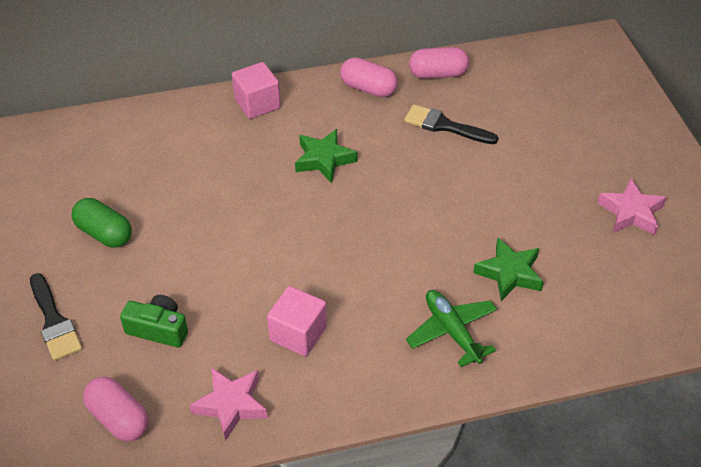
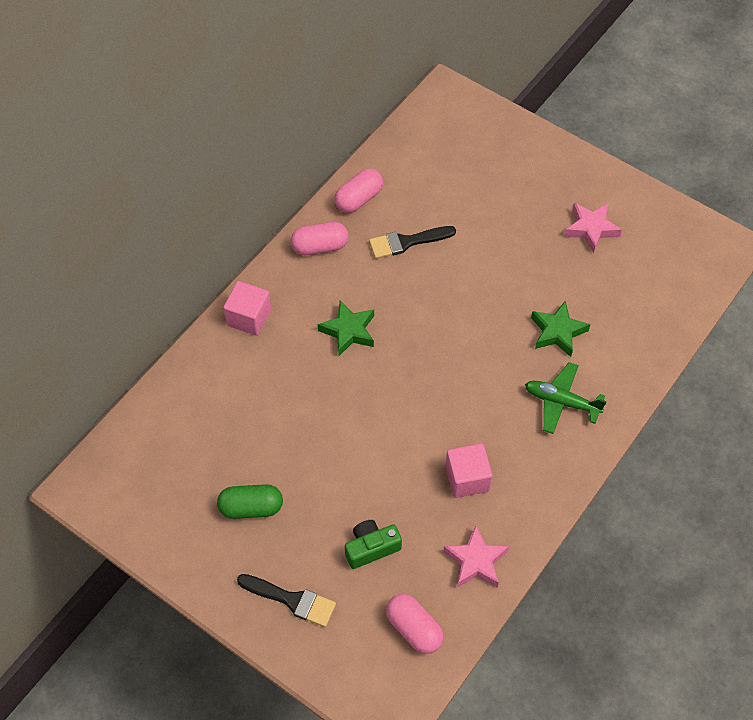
camera: 40 degrees left, 10 degrees up
pink capsule [83,377,149,442] -> pink capsule turned 45 degrees clockwise [386,594,443,654]

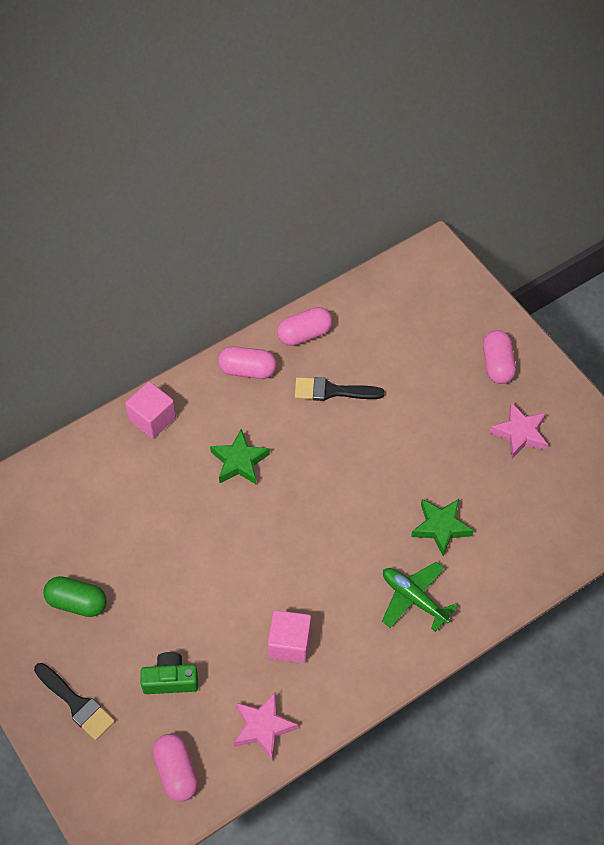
camera: 20 degrees right, 0 degrees up
none -> pink capsule [483,330,516,384]

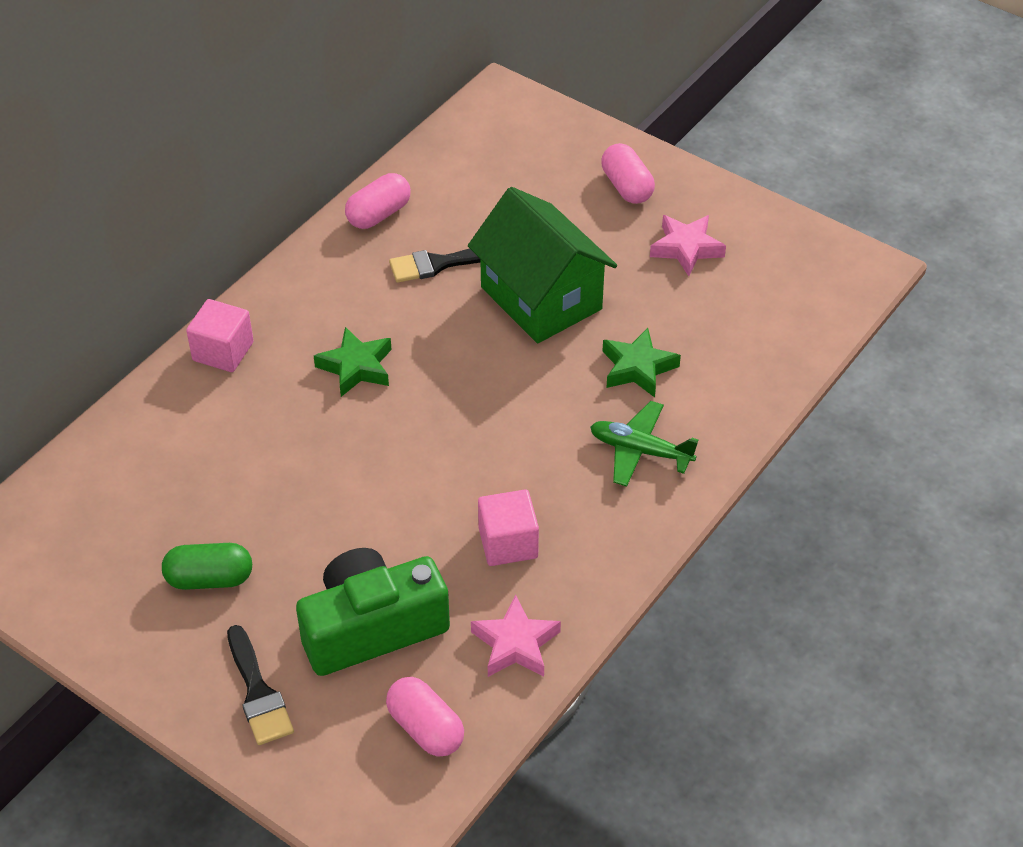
camera: 20 degrees left, 10 degrees down
black brush [34,663,115,740] -> black brush turned 45 degrees clockwise [227,625,294,745]
green camera [140,652,198,694] -> green camera [296,548,450,676], size x1.89
pink capsule [218,346,277,379] -> none
none -> green house [468,187,617,343]

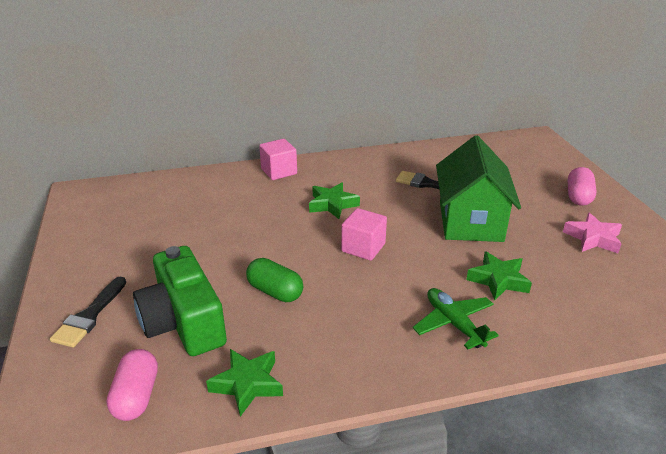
camera: 40 degrees right, 15 degrees down
green capsule [162,543,252,590] -> green capsule moved to [246,258,303,302]
green camera [296,548,450,676] -> green camera turned 135 degrees counterclockwise [133,246,227,356]
pink capsule [345,173,411,229] -> none
pink star [471,595,561,677] -> green star [206,349,283,417]
pink cube [478,489,539,566] -> pink cube moved to [341,208,387,261]

